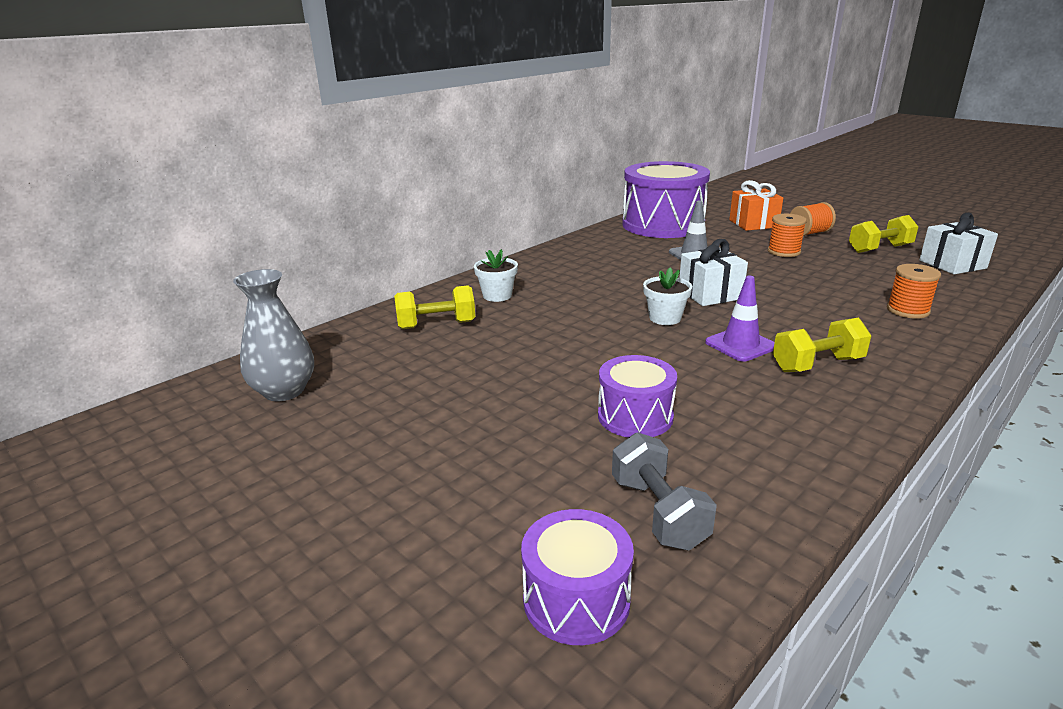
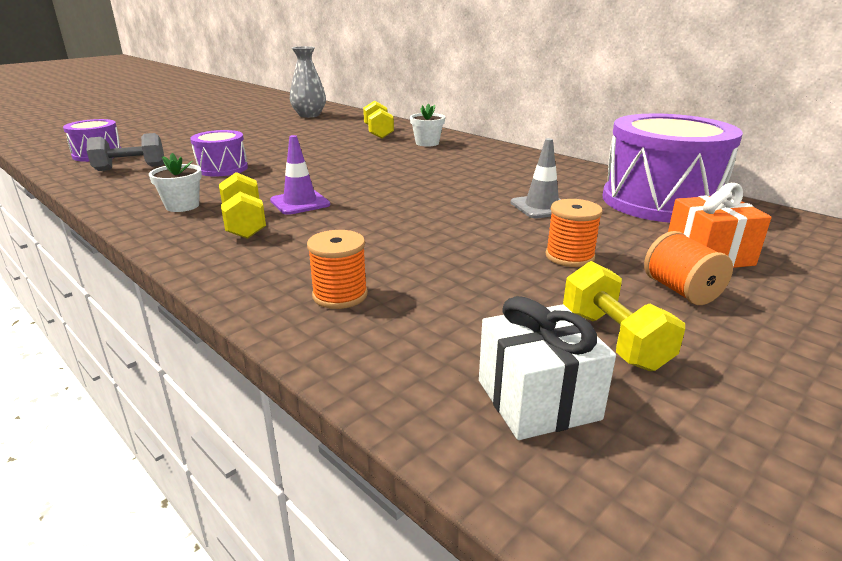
camera: 90 degrees right, 0 degrees up
white flower pot [643,267,692,325] -> white flower pot moved to [149,153,202,212]
white gift [679,239,748,306] -> none

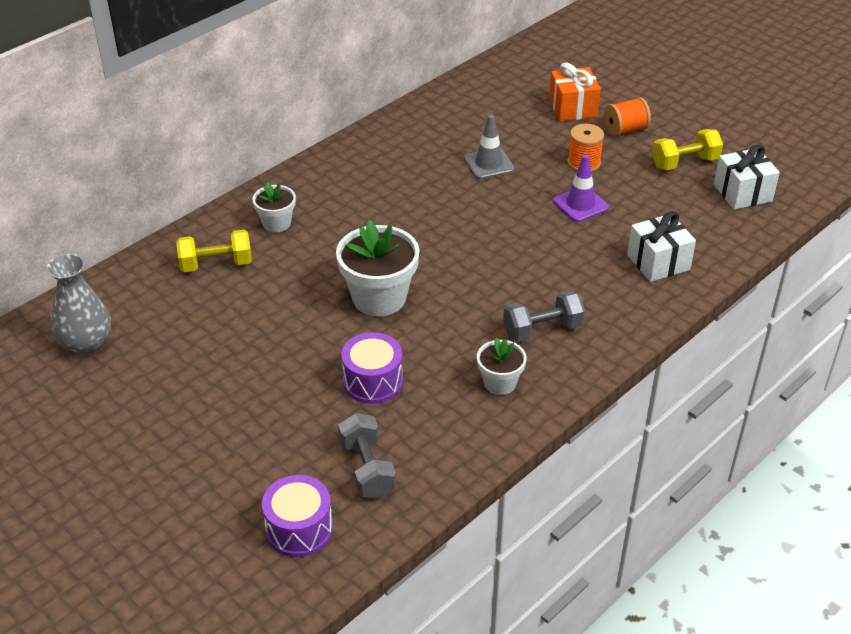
camera: 90 degrees left, 15 degrees up
yellow dumbbell [219,172,266,239] -> grey dumbbell [503,290,585,342]
purple traffic cone [270,135,330,215] -> purple traffic cone moved to [553,154,609,222]
orange spool [307,230,368,309] -> white gift [627,211,696,282]
purple drum [603,114,743,223] -> none
none -> white flower pot [336,220,419,316]

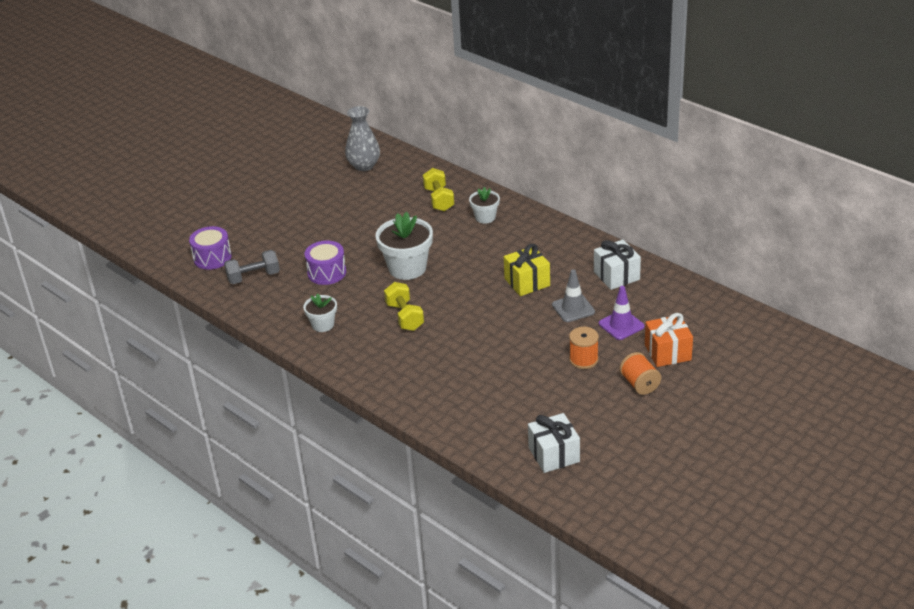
camera: 90 degrees right, 5 degrees down
grey dumbbell [503,290,585,342] -> none
purple traffic cone [553,154,609,222] -> purple traffic cone moved to [599,286,644,340]
white gift [627,211,696,282] -> white gift moved to [594,240,641,290]
yellow dumbbell [652,129,723,170] -> yellow dumbbell moved to [384,282,424,331]
none -> yellow gift [504,244,550,296]

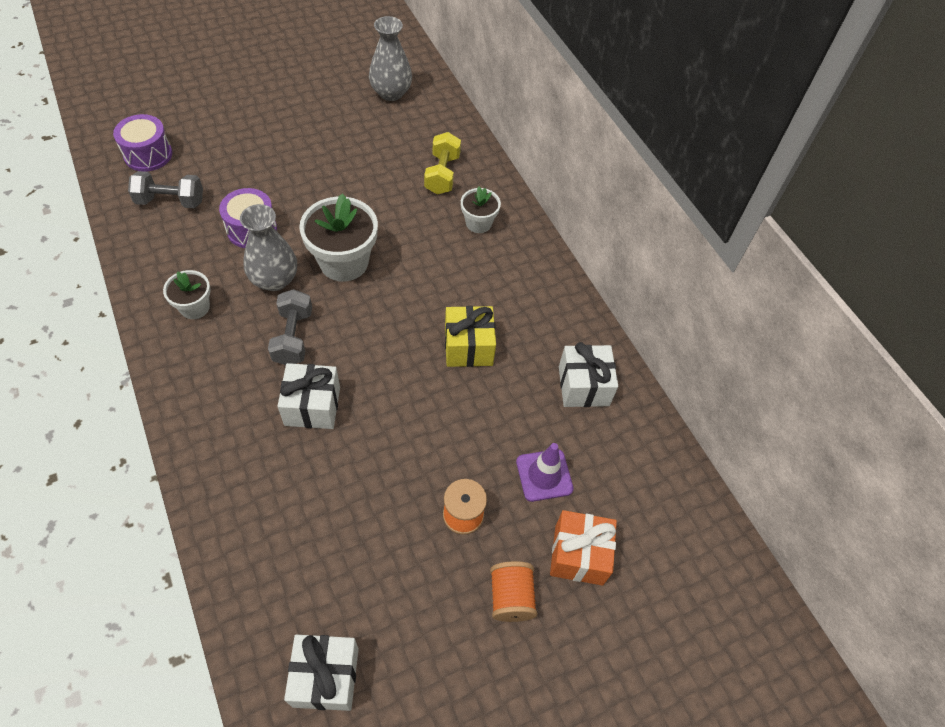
camera: 15 degrees right, 20 degrees up
yellow dumbbell [384,282,424,331] -> grey dumbbell [268,289,312,365]
grey traffic cone [552,269,595,322] -> none
none -> grey vase [240,204,297,291]
none -> white gift [277,363,340,429]

